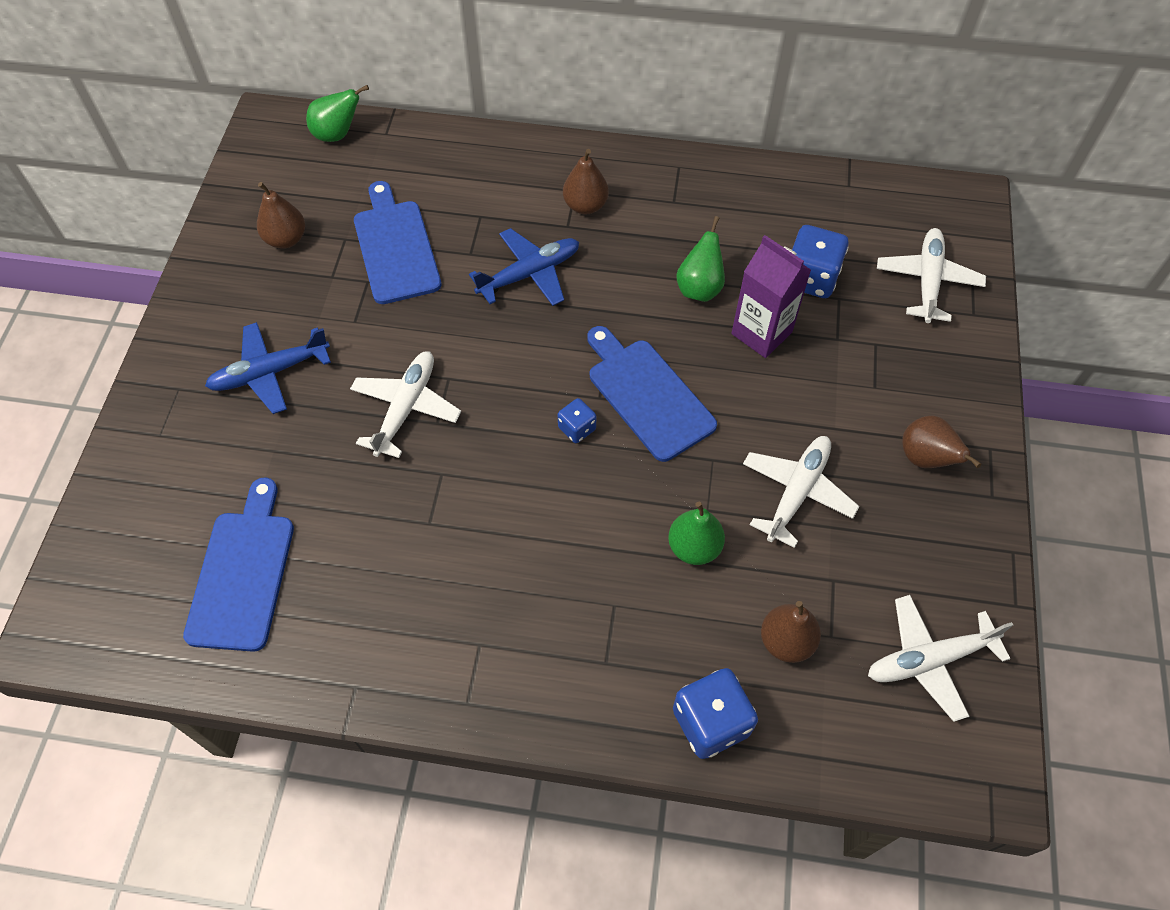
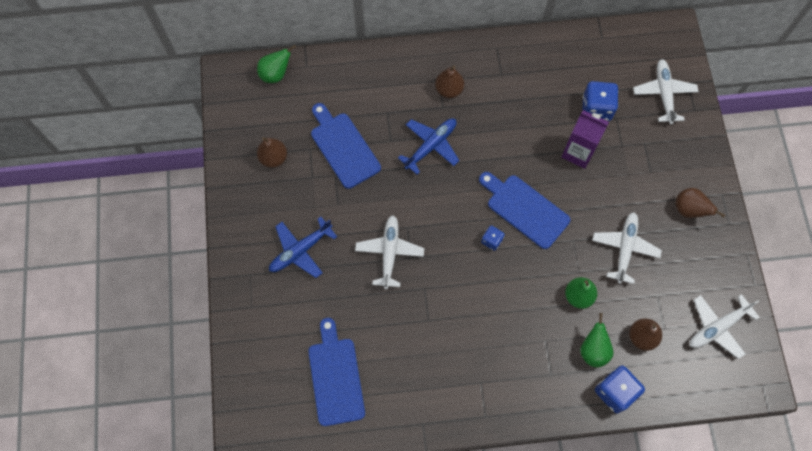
camera: 15 degrees left, 10 degrees up
green pear [676,216,725,302] -> green pear moved to [580,313,614,368]

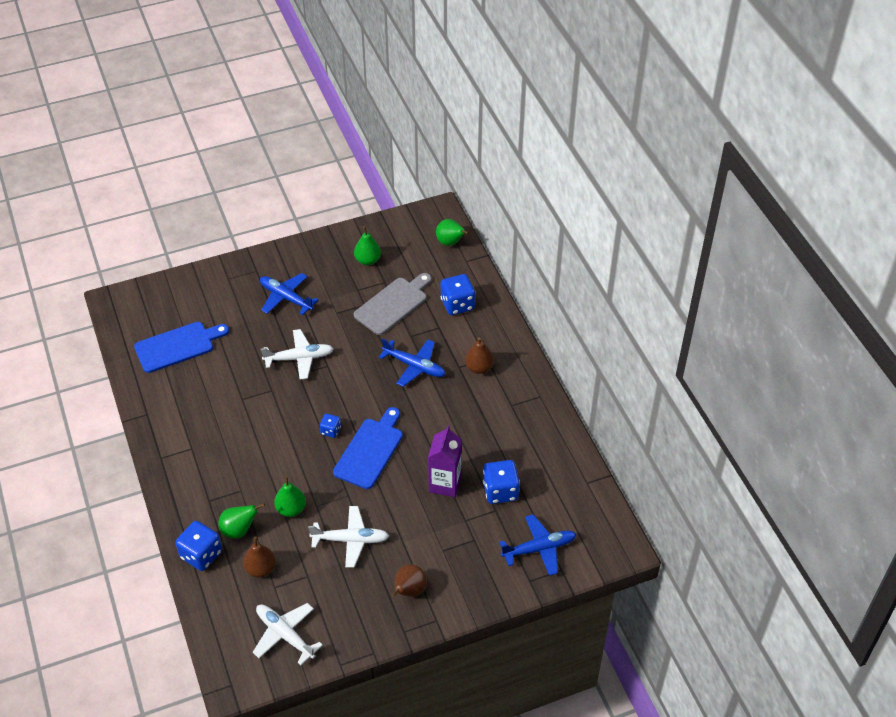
camera: 75 degrees right, 20 degrees down
brown pear [257,137,287,168] -> green pear [354,226,381,265]
blue cutting board [311,103,381,189] -> grey cutting board [354,273,432,335]
white plane [633,59,699,125] -> blue plane [499,515,577,576]
none -> blue dice [441,274,475,315]

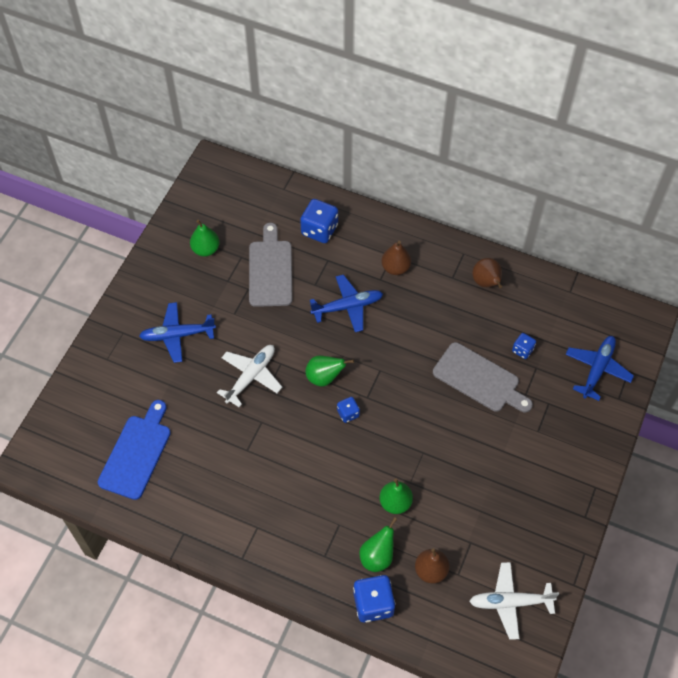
camera: 45 degrees left, 10 degrees up
white plane [308,506,389,568] -> none
blue cutting board [333,407,403,489] -> none
brown pear [392,564,427,597] -> brown pear moved to [473,258,502,288]
purple carton [428,425,462,497] -> grey cutting board [433,342,533,412]
green pear [436,219,469,246] -> green pear moved to [305,355,354,387]
blue dice [483,460,520,504] -> blue dice [512,333,536,359], size x0.55

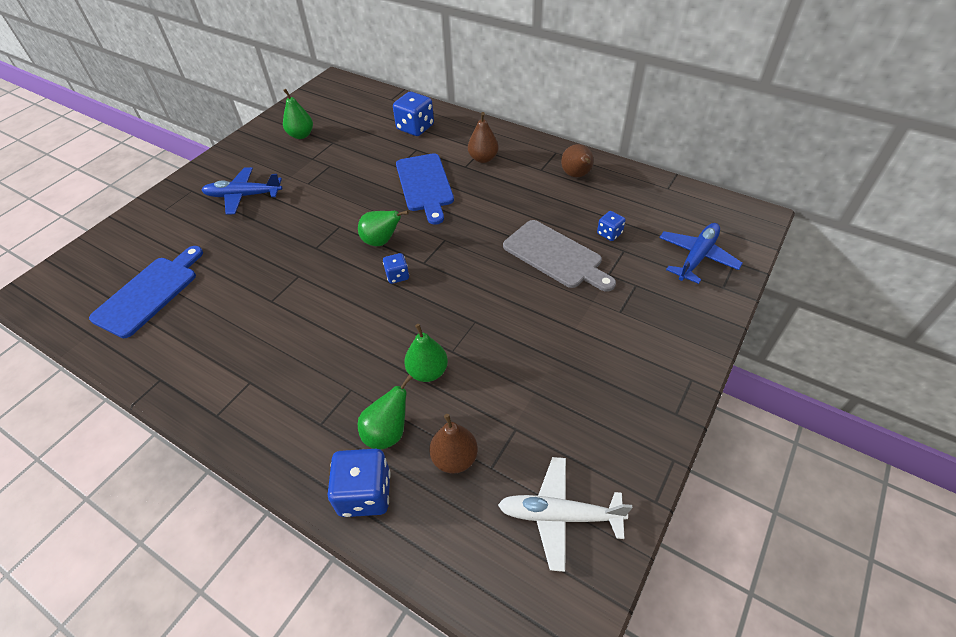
camera: 10 degrees right, 10 degrees down
white plane [217,345,282,407] -> none
grey cutting board [249,223,292,307] -> none
blue plane [310,274,383,332] -> blue cutting board [396,153,454,225]

